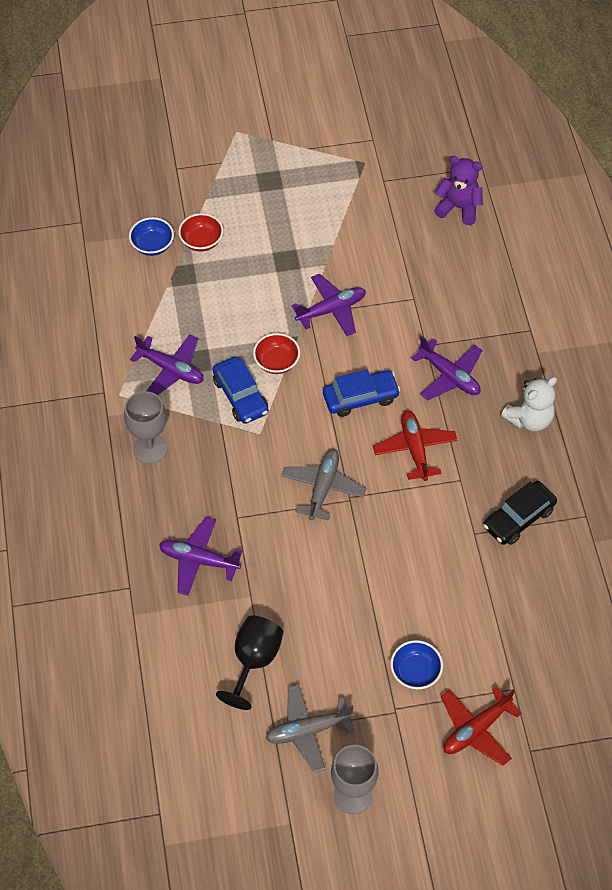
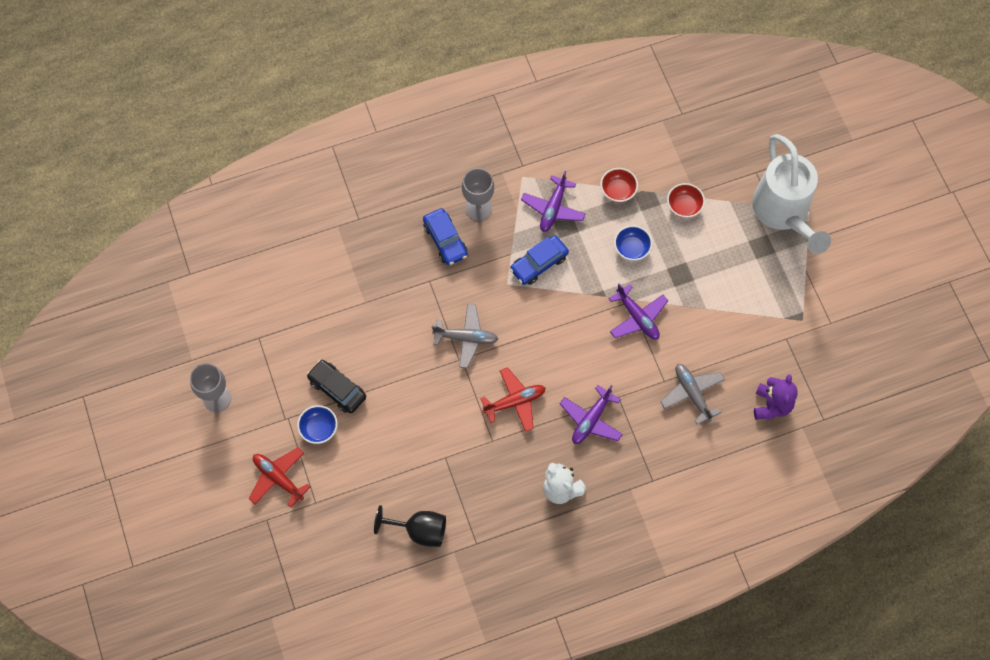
camera: 80 degrees right, 10 degrees up
blue bowl [129,217,174,256] -> blue bowl moved to [614,225,652,261]
purple plane [159,517,243,596] -> none
black goblet [216,616,284,710] -> black goblet moved to [374,505,446,547]
red bowl [253,333,300,374] -> red bowl moved to [600,168,638,202]
grey plane [265,684,355,772] -> grey plane moved to [660,364,725,424]
blue car [323,370,401,417] -> blue car moved to [423,208,468,265]
black car [483,481,557,545] -> black car moved to [307,360,366,413]
none -> white watering can [752,134,831,254]

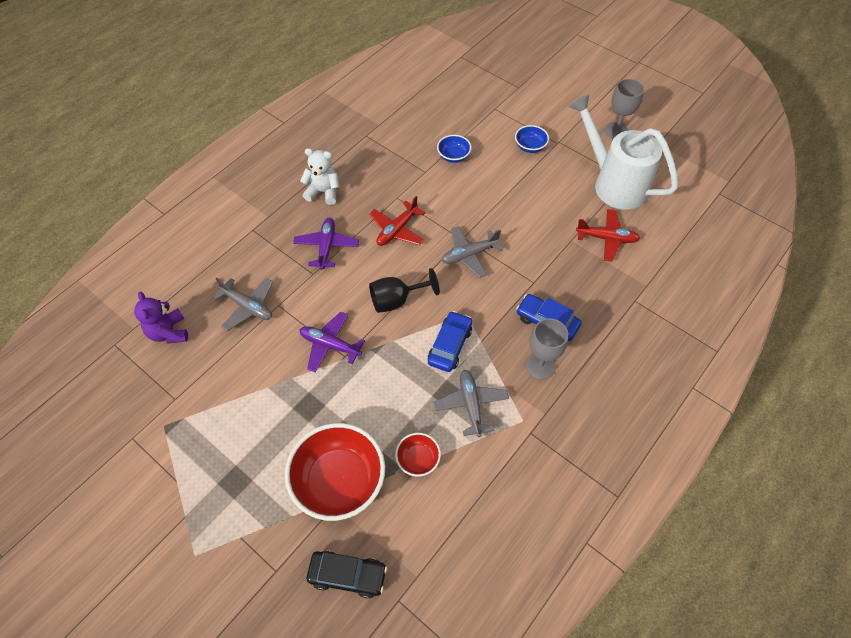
camera: 150 degrees right, 10 degrees down
red plane [249,447,311,507] -> red plane moved to [576,209,640,262]
black car [307,360,366,413] -> black car moved to [307,550,387,599]
black goblet [374,505,446,547] -> black goblet moved to [369,268,440,313]
purple plane [521,171,586,232] -> grey plane [434,370,509,437]
blue bowl [614,225,652,261] -> blue bowl moved to [437,135,472,163]
red bowl [667,183,705,218] -> red bowl [285,423,385,521], size x2.11
white watering can [752,134,831,254] -> white watering can moved to [568,94,678,210]

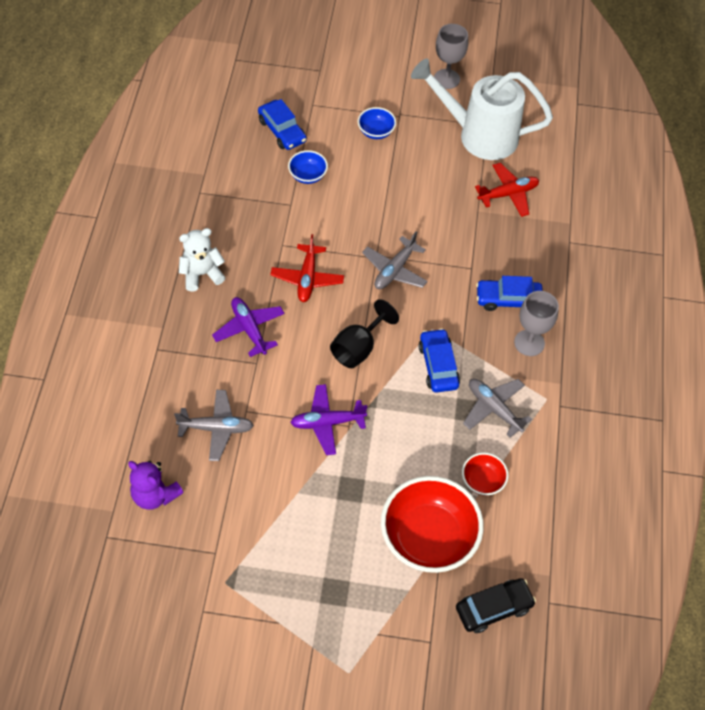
camera: 35 degrees left, 0 degrees up
none -> blue car [258,99,307,150]

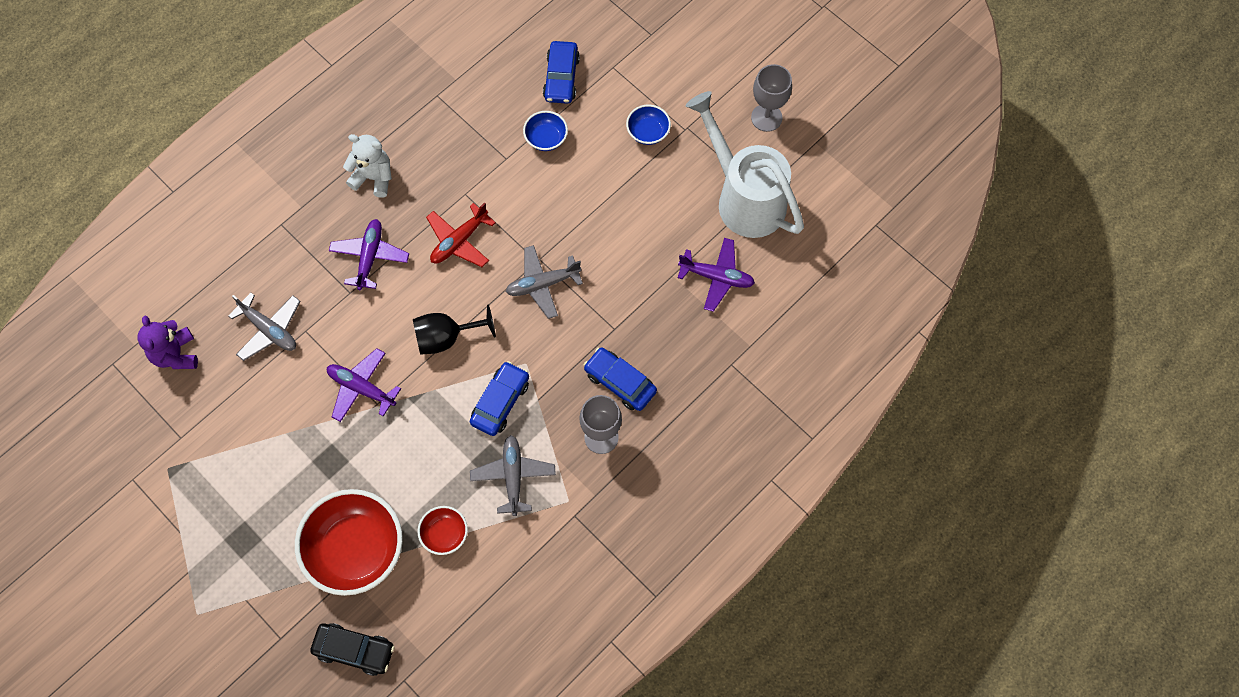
camera: 40 degrees right, 10 degrees up
red plane [475,163,539,217] -> purple plane [678,238,755,312]

